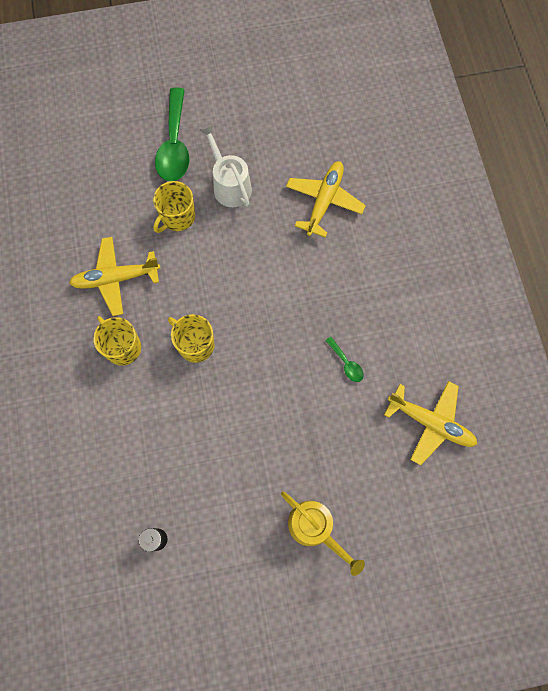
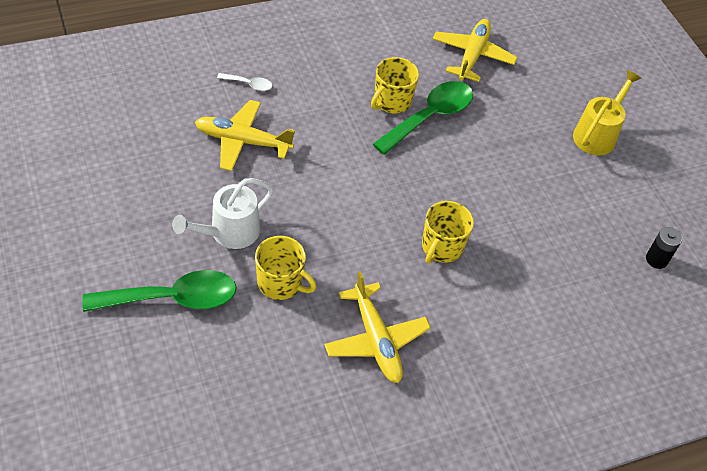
camera: 105 degrees left, 20 degrees down
yellow mug [93,316,141,366] -> yellow mug moved to [371,57,419,114]
green spoon [325,337,364,382] -> green spoon [373,81,473,155], size x2.23
none -> white spoon [217,73,272,91]

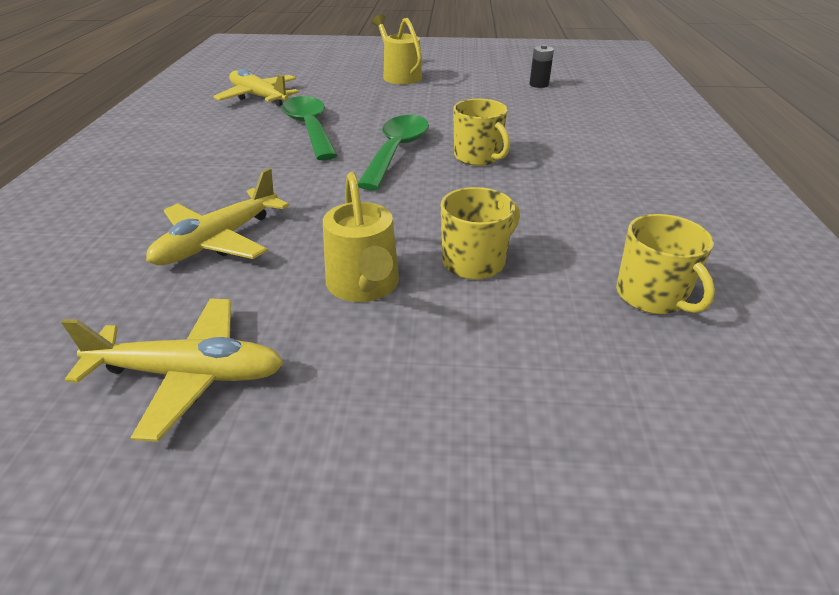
camera: 60 degrees left, 15 degrees down
green spoon [82,270,237,312] -> green spoon moved to [358,115,429,190]
white watering can [172,178,273,249] -> yellow watering can [323,172,399,302]
white spoon [217,73,272,91] -> none
yellow plane [324,271,431,383] -> yellow plane moved to [61,299,284,442]
yellow mug [371,57,419,114] -> yellow mug moved to [616,214,715,314]

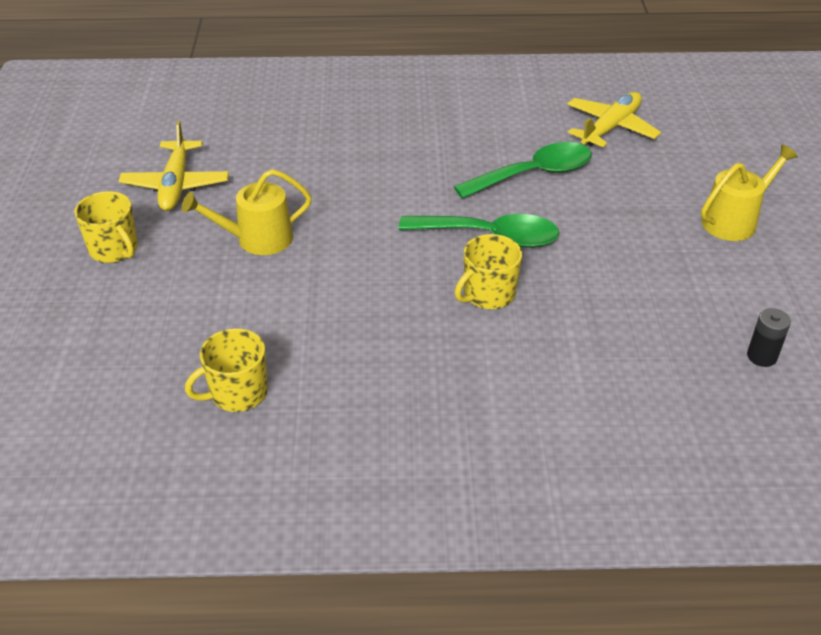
camera: 85 degrees right, 5 degrees up
yellow plane [146,168,289,265] -> none
yellow mug [441,187,520,280] -> yellow mug moved to [74,191,138,263]

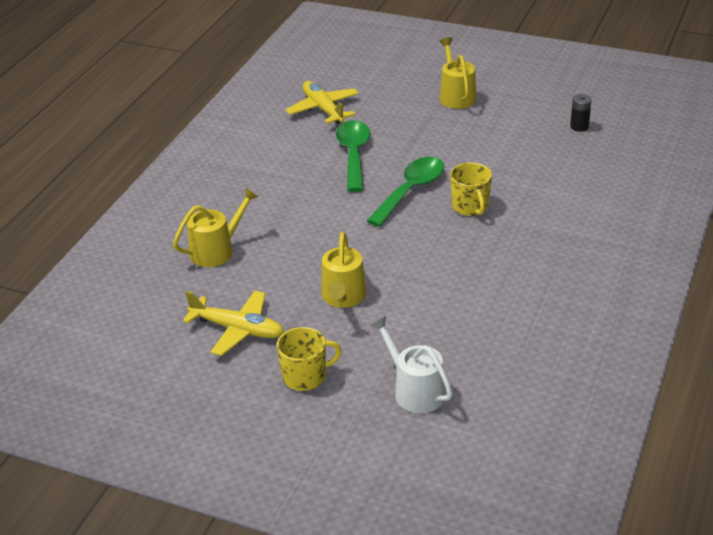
camera: 65 degrees left, 5 degrees down
yellow mug [185,328,268,412] -> none
none -> yellow watering can [173,188,258,267]
none -> white watering can [370,316,453,413]

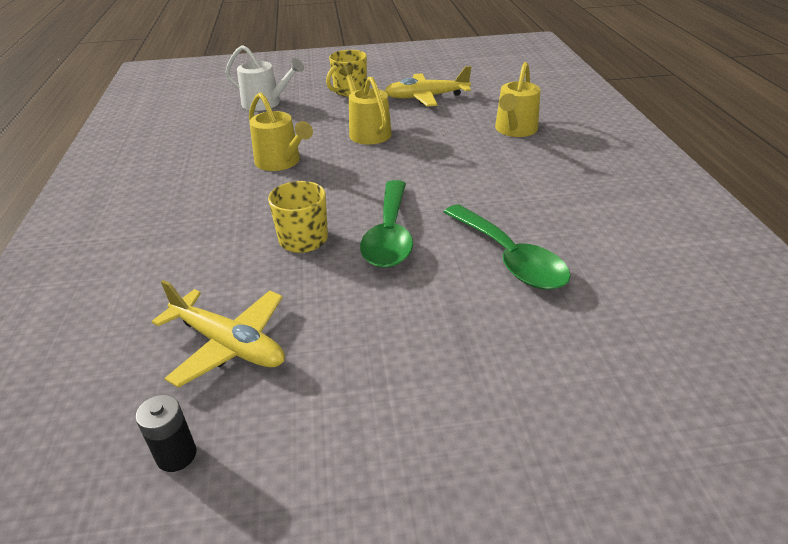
camera: 150 degrees right, 0 degrees up
yellow plane [285,81,359,124] -> yellow plane moved to [152,280,285,388]
yellow watering can [439,37,476,109] -> yellow watering can moved to [249,92,313,171]

